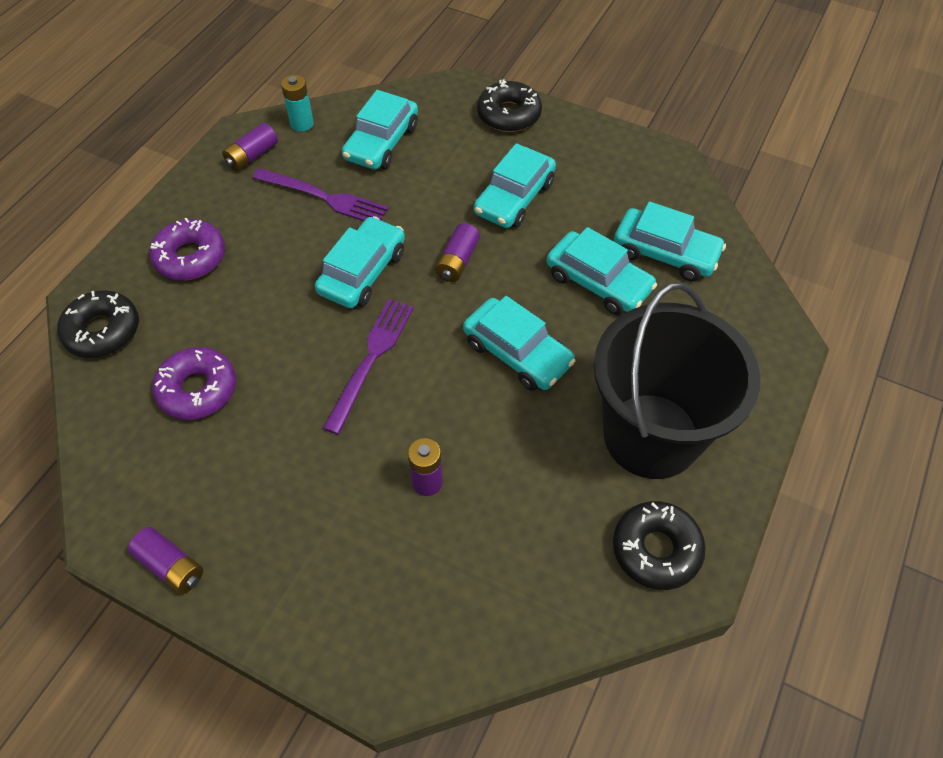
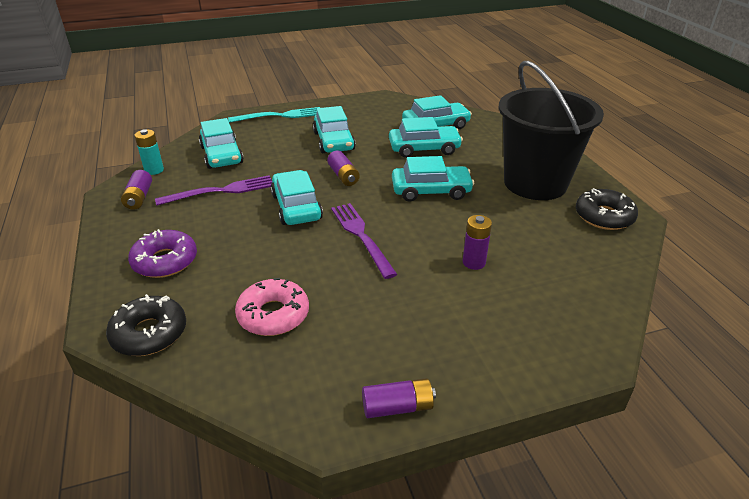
camera: 45 degrees left, 20 degrees down
purple donut [152,347,236,420] -> pink donut [235,278,309,336]
black donut [477,79,542,132] -> turquoise fork [228,107,320,123]

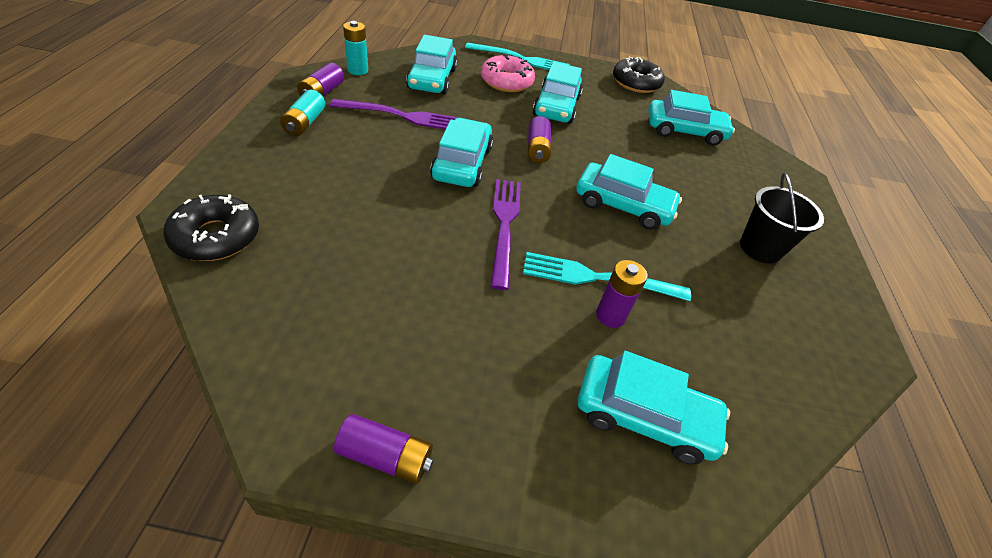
camera: 20 degrees right, 10 degrees up
purple donut [128,229,197,278] -> none
pink donut [235,278,309,336] -> pink donut moved to [481,54,535,92]
turquoise car [389,117,463,158] -> turquoise car moved to [578,351,730,465]
black bucket [498,61,604,200] -> black bucket [740,173,824,264], size x0.50
black donut [576,188,638,230] -> black donut moved to [613,57,665,93]
none -> turquoise battery [280,90,325,136]
none -> turquoise fork [523,252,691,301]

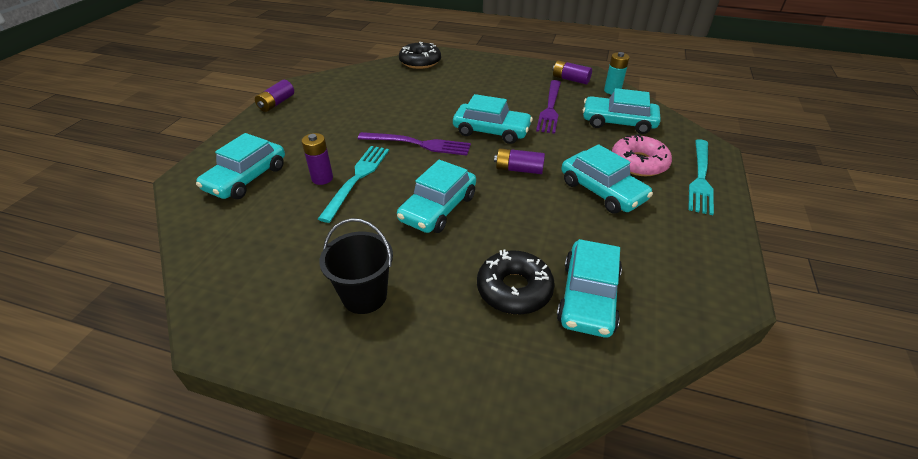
camera: 105 degrees right, 5 degrees down
turquoise battery [280,90,325,136] -> none
turquoise car [533,62,583,124] -> turquoise car turned 150 degrees counterclockwise [561,144,653,213]
black donut [613,57,665,93] -> black donut moved to [477,249,555,314]

